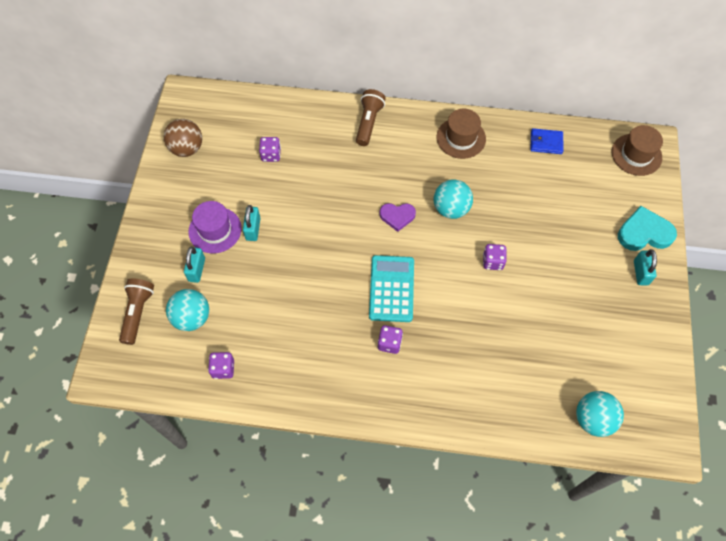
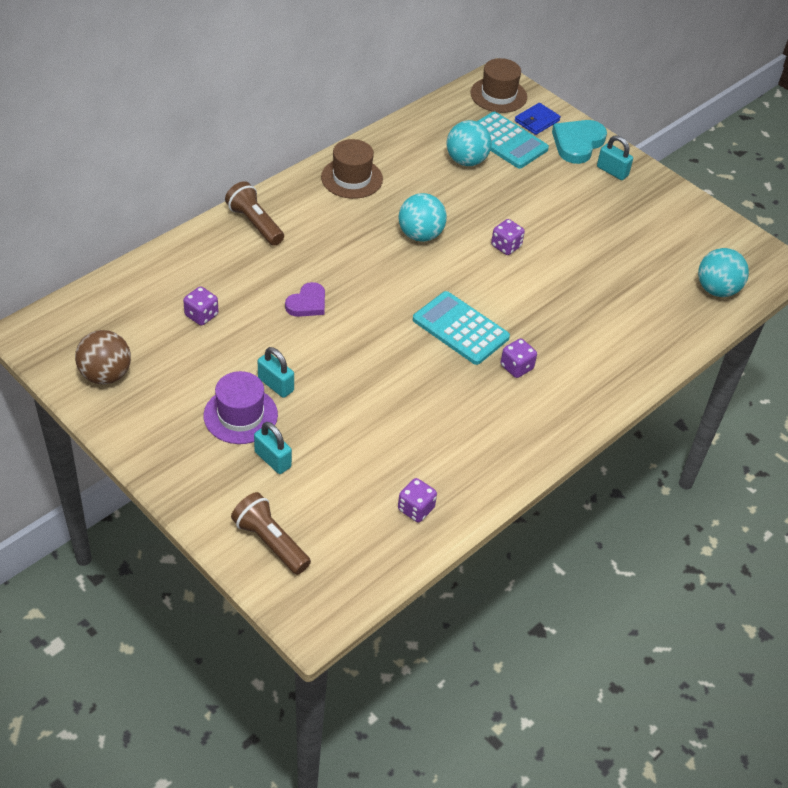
camera: 55 degrees left, 15 degrees down
turquoise ball [166,289,209,331] -> turquoise ball moved to [446,120,492,166]
purple heart [380,203,416,232] -> purple heart moved to [285,282,325,317]
blue wallet [531,128,563,154] -> blue wallet moved to [515,103,561,135]
none -> turquoise calculator [477,112,549,169]

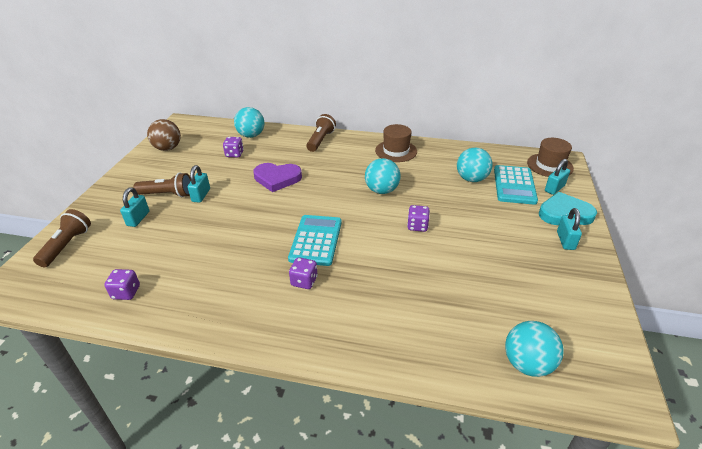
camera: 60 degrees right, 10 degrees down
purple hat [204,371,278,444] -> brown flashlight [133,173,191,197]
purple heart [285,282,325,317] -> purple heart [253,163,302,192], size x1.54
blue wallet [515,103,561,135] -> turquoise padlock [545,159,570,195]
none -> turquoise ball [234,107,265,138]

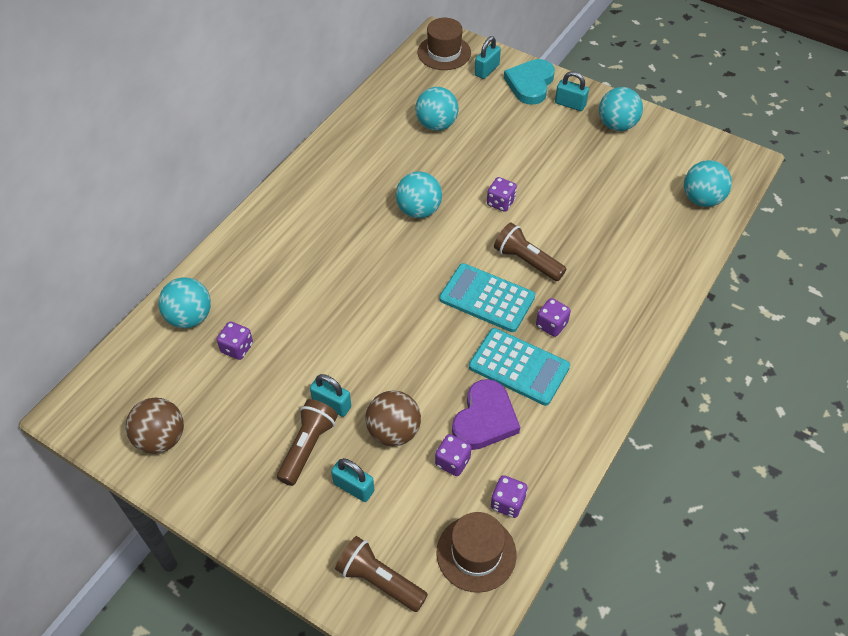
camera: 70 degrees left, 15 degrees up
purple heart [253,163,302,192] -> purple heart moved to [452,379,520,450]
brown flashlight [306,114,336,152] -> brown flashlight moved to [494,222,566,281]
brown hat [375,124,417,162] -> brown hat moved to [437,512,516,593]
turquoise calculator [494,165,538,205] -> turquoise calculator moved to [469,328,570,406]
turquoise padlock [545,159,570,195] -> turquoise padlock turned 60 degrees clockwise [475,36,501,79]
none -> brown ball [365,390,421,446]
none -> purple dice [435,434,472,476]
none -> turquoise ball [599,87,643,131]

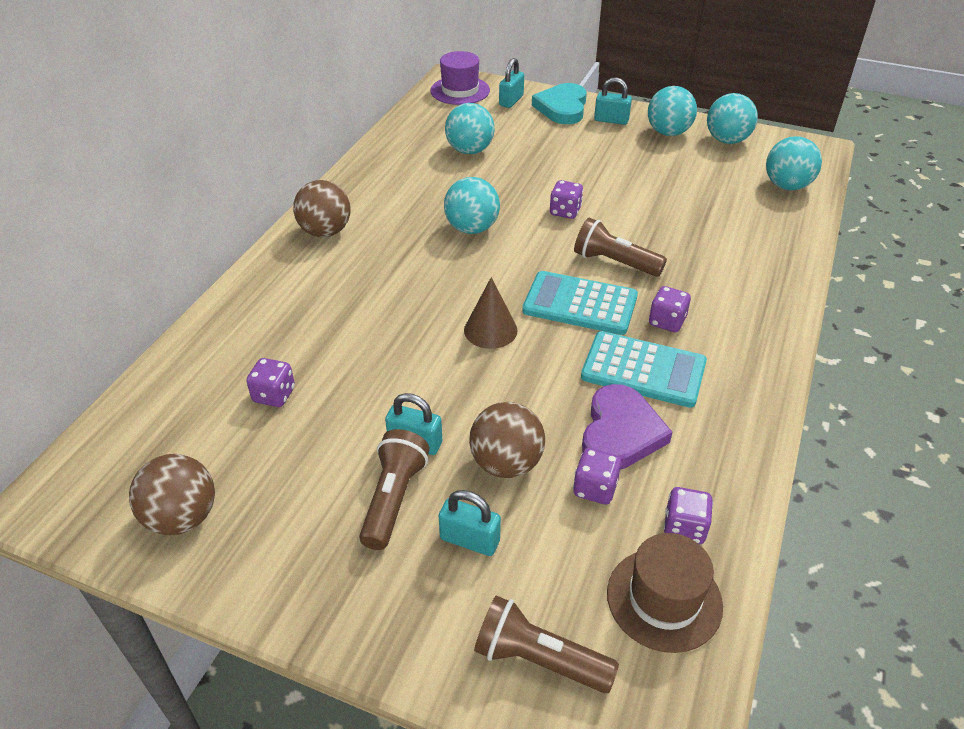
camera: 10 degrees left, 10 degrees down
turquoise ball [158,278,211,328] -> turquoise ball moved to [707,93,758,144]
brown hat [418,18,471,70] -> purple hat [430,51,490,105]
none -> brown ball [293,180,351,237]
none -> brown cone [464,277,518,349]

